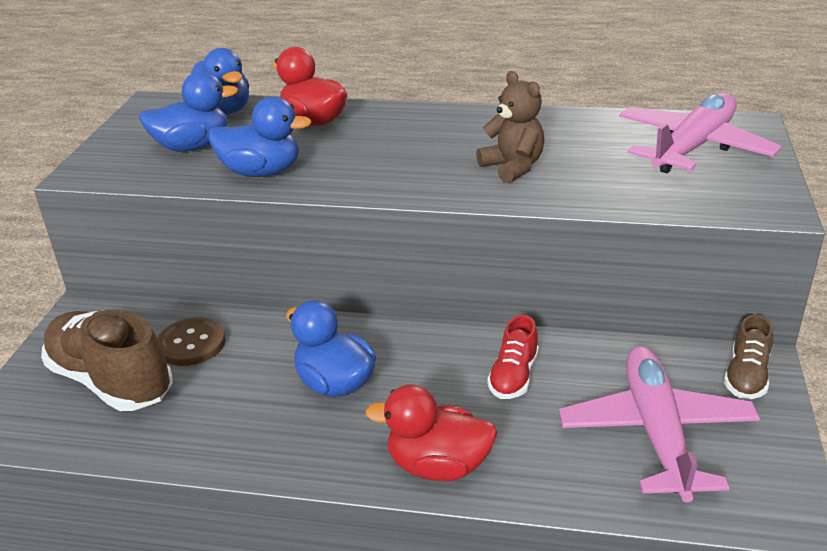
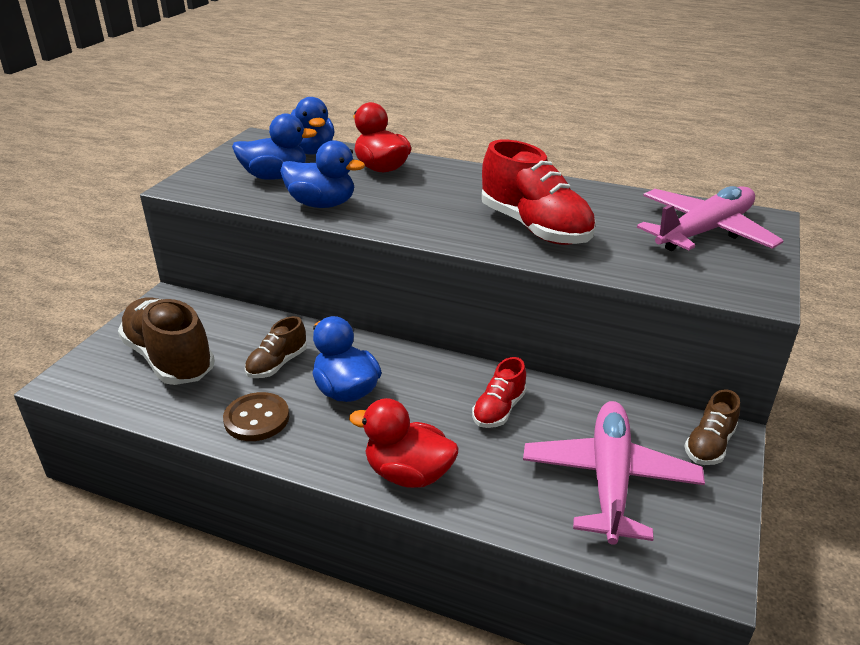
camera: 10 degrees right, 0 degrees up
brown button [158,317,226,366] -> brown button moved to [223,392,290,441]
brown teddy bear [476,71,544,183] -> red shoe [482,140,596,245]
none -> brown shoe [245,316,307,378]

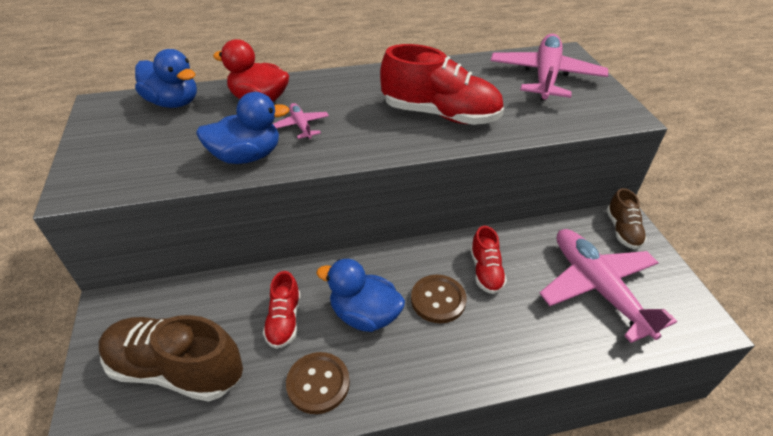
camera: 35 degrees left, 10 degrees up
blue duck [232,113,317,180] -> none
brown shoe [245,316,307,378] -> red shoe [263,271,301,349]
red duck [349,398,459,488] -> none
none -> pink plane [273,103,329,139]
none -> brown button [411,275,466,323]

